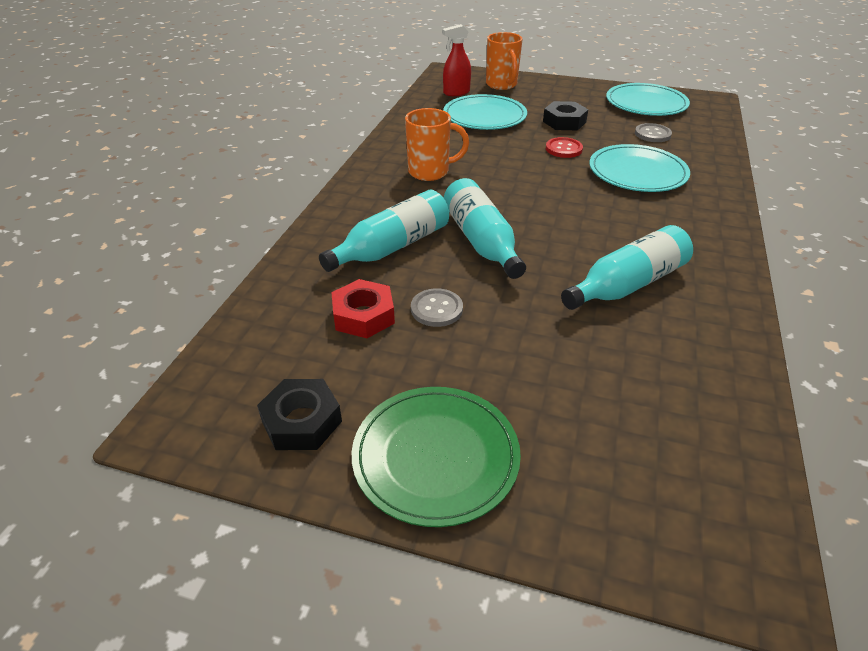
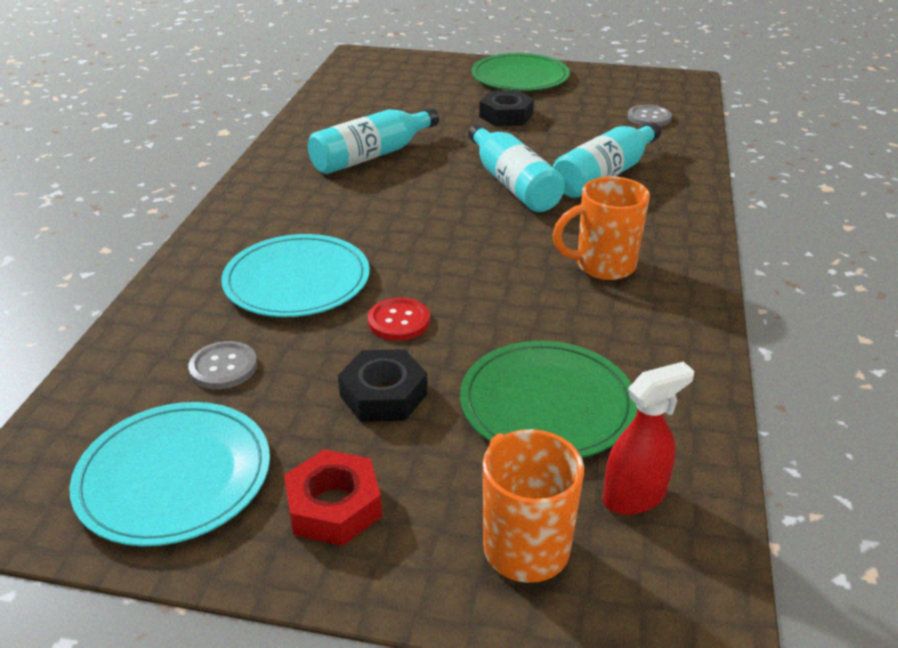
camera: 175 degrees right, 5 degrees down
black nut [257,379,342,450] -> black nut moved to [479,90,534,127]
red nut [331,279,395,338] -> red nut moved to [284,449,382,546]
grey button [411,288,463,327] -> grey button moved to [628,105,672,127]
turquoise plate [443,94,527,130] -> green plate [460,341,637,458]

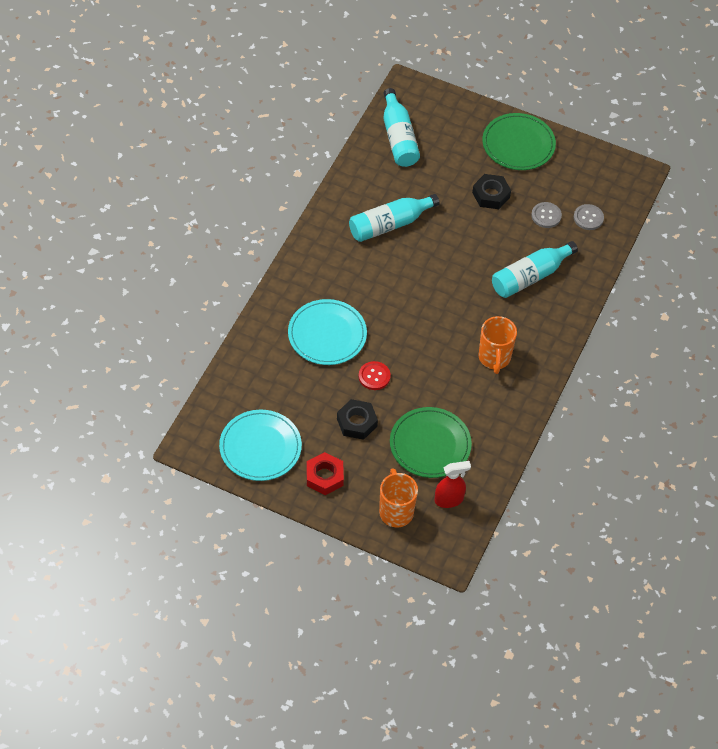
camera: 10 degrees right, 20 degrees up
grey button [188,341,257,389] -> grey button moved to [531,202,562,228]
turquoise bottle [468,124,565,212] -> turquoise bottle moved to [383,88,420,167]
orange mug [552,176,650,280] -> orange mug turned 90 degrees counterclockwise [479,316,517,374]

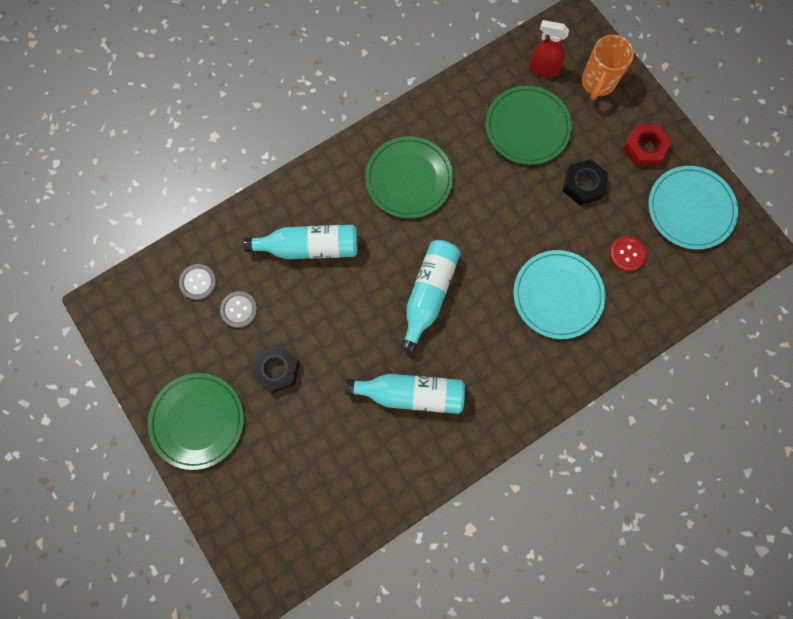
camera: 145 degrees left, 20 degrees up
red button [359,361,391,390] -> red button moved to [609,236,647,272]
turquoise bottle [383,88,420,167] -> turquoise bottle moved to [401,240,461,353]
orange mug [479,316,517,374] -> green plate [365,136,453,219]

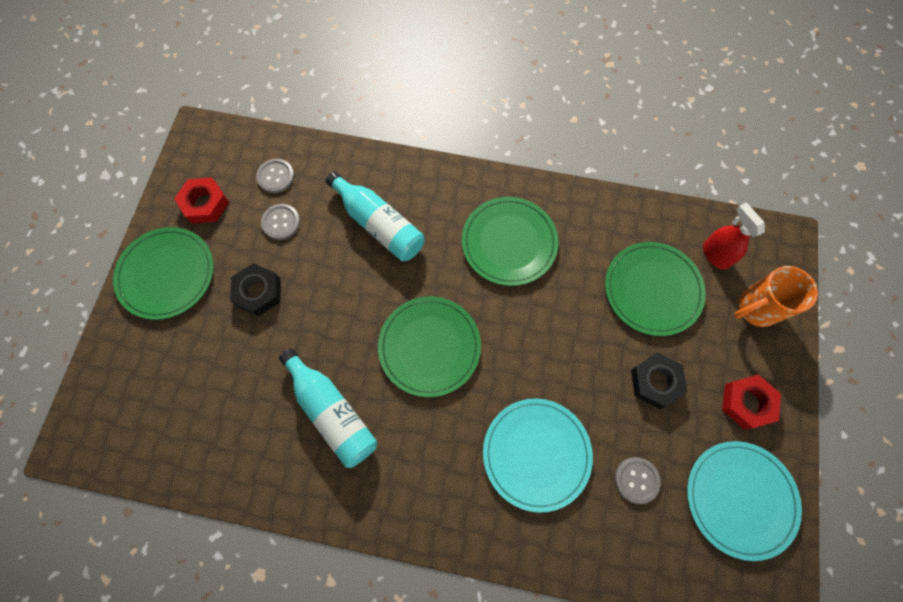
camera: 45 degrees right, 5 degrees down
turquoise bottle [401,240,461,353] -> green plate [378,296,481,397]
red button [609,236,647,272] -> grey button [615,457,661,504]
none -> red nut [174,177,229,224]

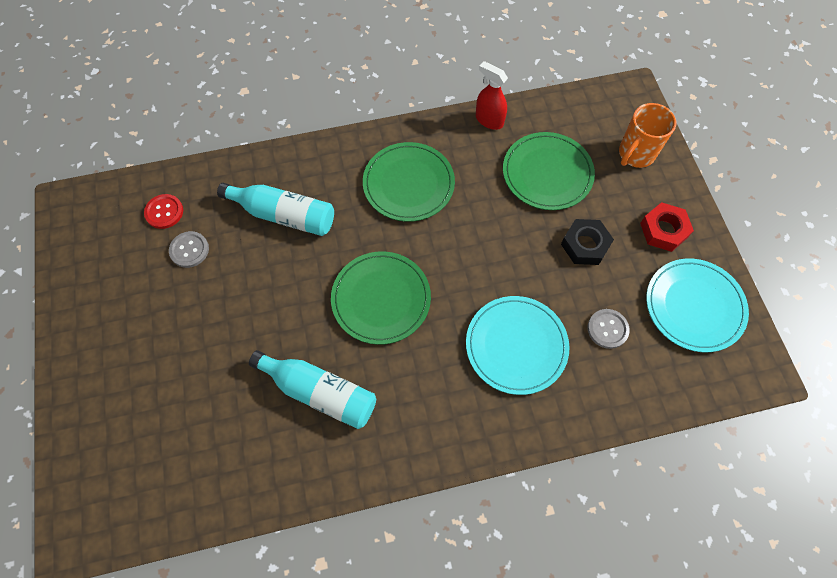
camera: 25 degrees left, 5 degrees down
green plate [113,227,214,320] -> none
red nut [174,177,229,224] -> none
black nut [230,263,280,316] -> none
grey button [256,159,294,193] -> red button [144,194,183,229]
red spray bottle [703,203,765,270] -> red spray bottle moved to [476,61,508,130]

